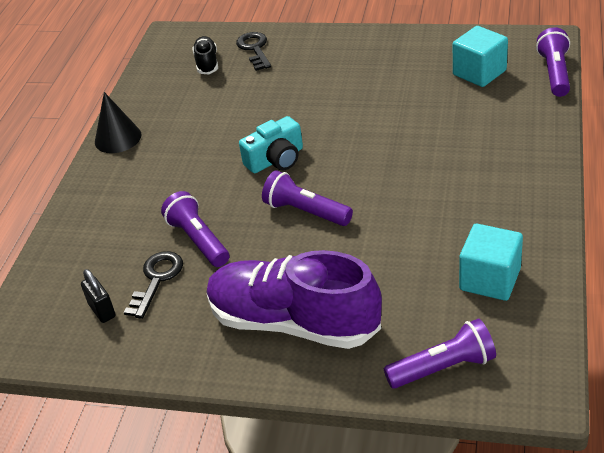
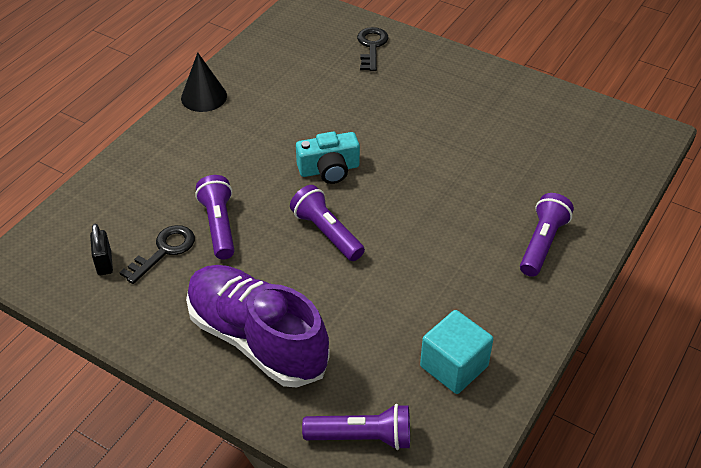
camera: 15 degrees right, 5 degrees up
black shoe [192,36,218,74] -> none
turquoise cube [453,26,508,87] -> none
purple flashlight [536,27,570,97] -> purple flashlight moved to [520,193,574,277]

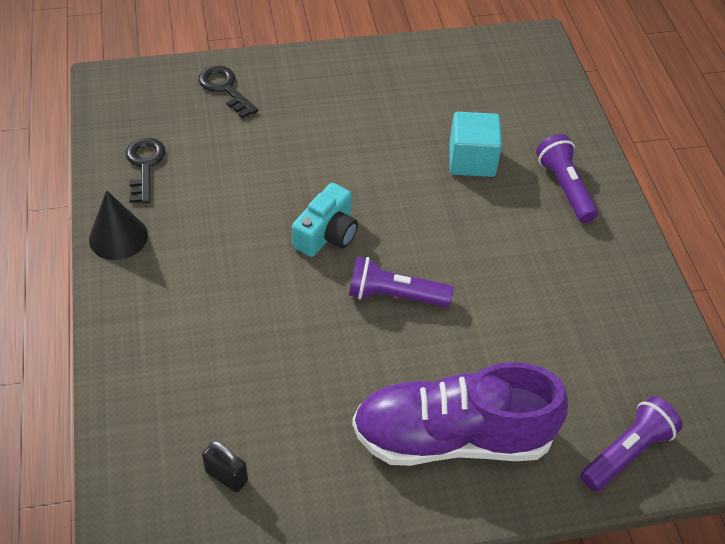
camera: 45 degrees left, 5 degrees up
black key [119,225,195,284] -> black key moved to [126,138,166,203]
purple flashlight [195,175,235,260] -> none
turquoise cube [420,310,493,394] -> turquoise cube moved to [449,112,502,177]

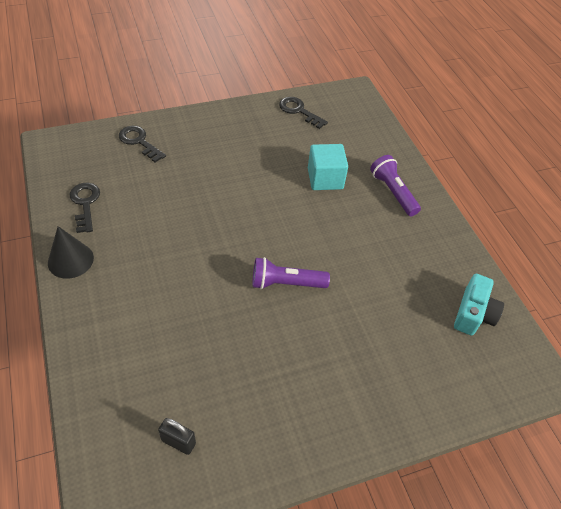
camera: 10 degrees left, 0 degrees up
turquoise camera [292,183,358,257] -> turquoise camera moved to [454,274,504,336]
purple shoe [352,362,568,466] -> none
purple flashlight [580,396,683,492] -> none
none -> black key [279,97,328,129]

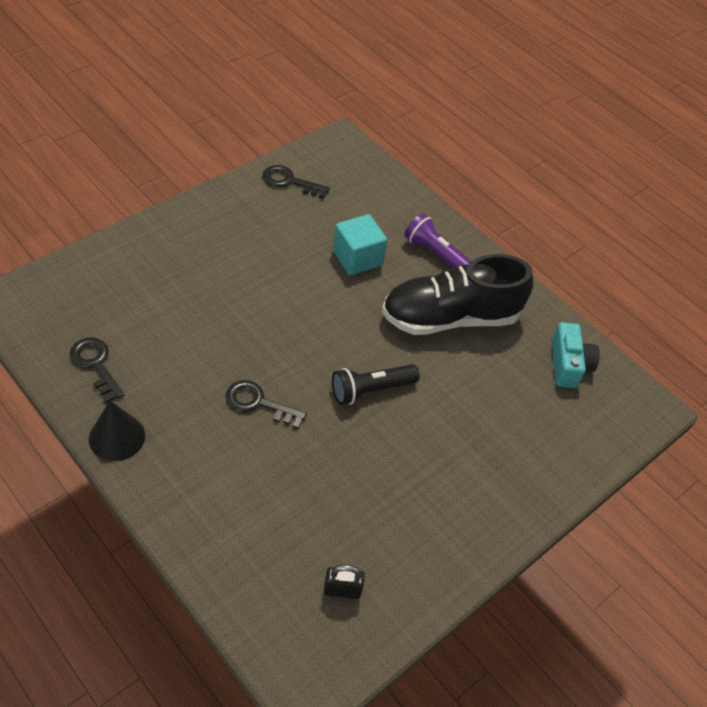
camera: 25 degrees left, 0 degrees up
black key [119,126,166,162] -> black key moved to [226,380,307,429]
purple flashlight [253,257,330,289] -> black flashlight [332,364,420,405]
none -> black shoe [382,254,533,335]

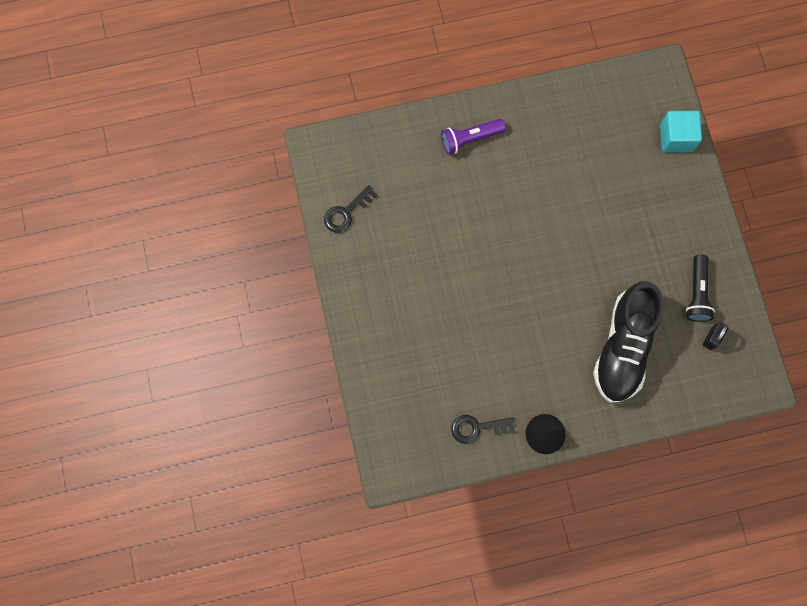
camera: 55 degrees left, 25 degrees up
black key [226,380,307,429] -> none
black flashlight [332,364,420,405] -> black flashlight moved to [686,255,715,322]
turquoise cube [333,214,387,275] -> turquoise cube moved to [660,111,702,152]
black shoe [382,254,533,335] -> black shoe moved to [593,281,664,403]
turquoise camera [552,322,600,388] -> none

